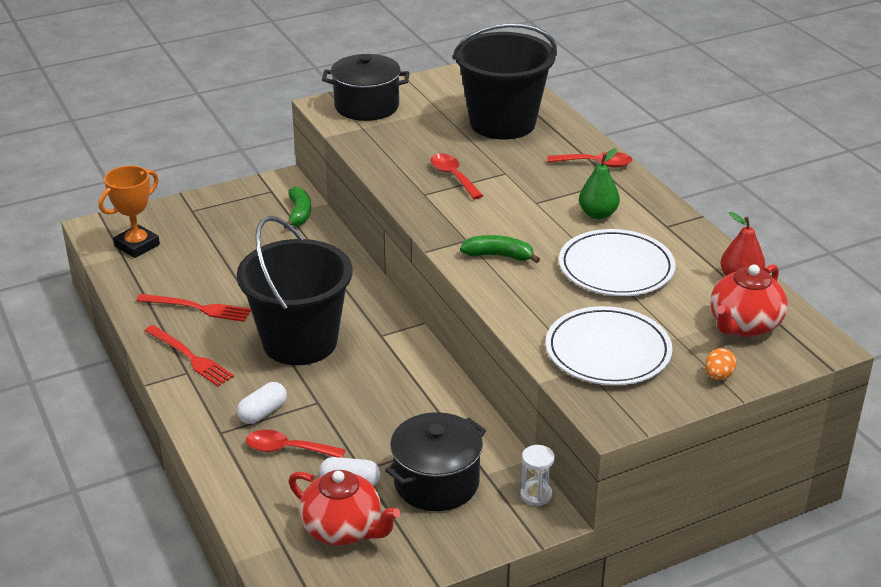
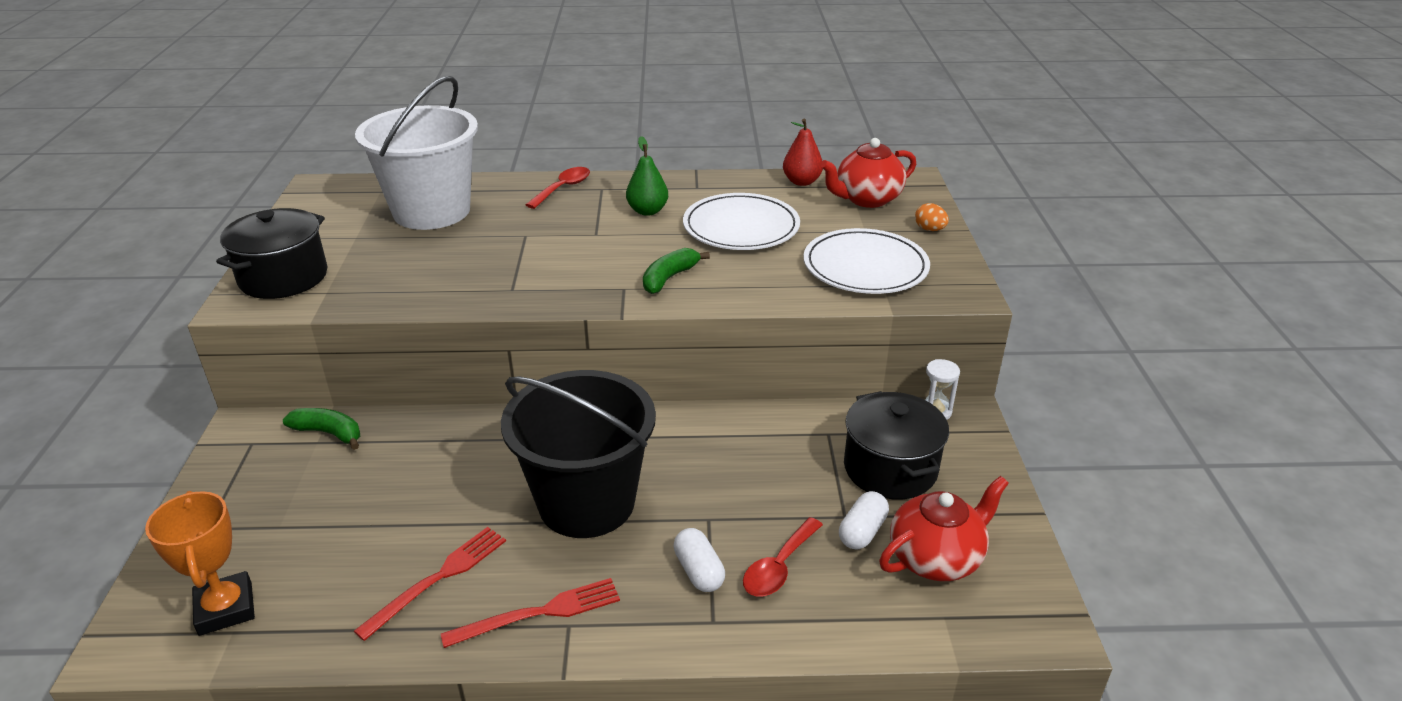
camera: 65 degrees left, 0 degrees up
red spoon [431,153,483,199] -> none
black bucket [453,23,557,140] -> white bucket [355,76,478,230]
red teapot [710,264,788,337] -> red teapot turned 90 degrees clockwise [820,138,916,208]

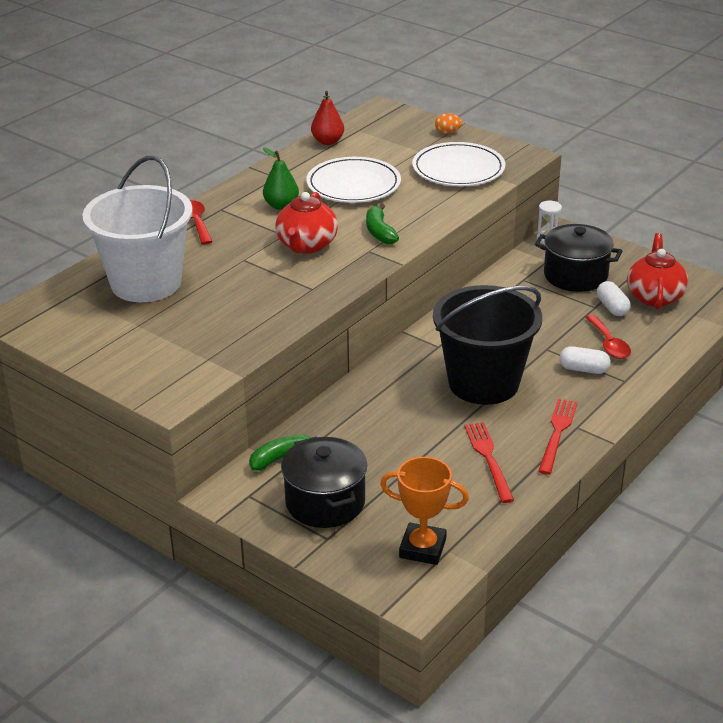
camera: 50 degrees left, 0 degrees up
black pot [216,208,328,299] -> black pot moved to [281,437,367,528]
red teapot [820,138,916,208] -> red teapot moved to [275,192,338,254]

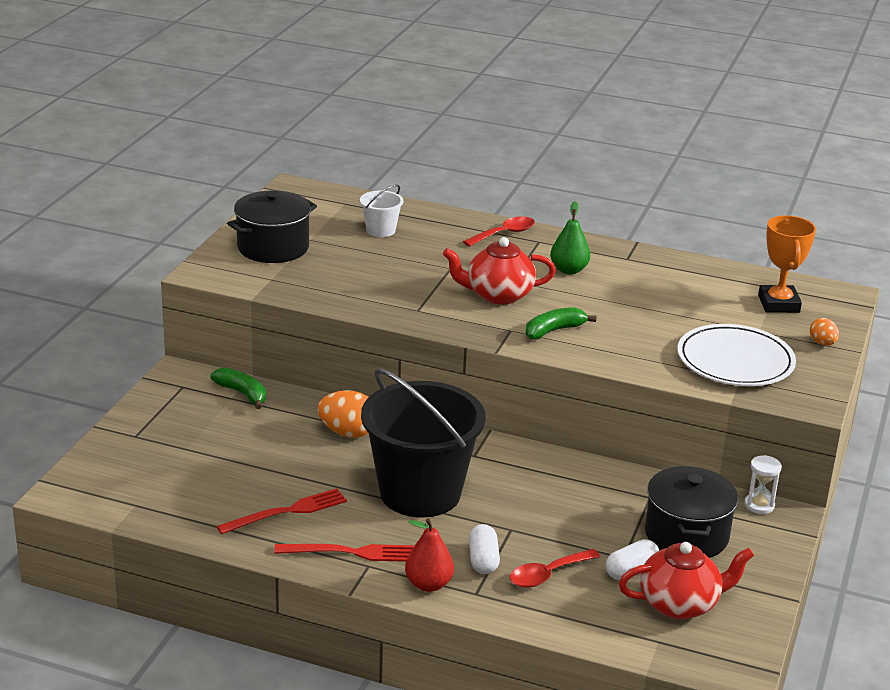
camera: 70 degrees right, 5 degrees down
white bucket [83,156,193,302] -> white bucket [360,184,404,237], size x0.42
black pot [281,437,367,528] -> black pot moved to [227,190,317,263]
white plate [306,157,401,203] -> none
red pear [311,91,344,145] -> red pear moved to [405,518,454,592]
orange trophy [380,457,469,565] -> orange trophy moved to [758,215,816,313]
none -> orange egg [317,390,369,438]

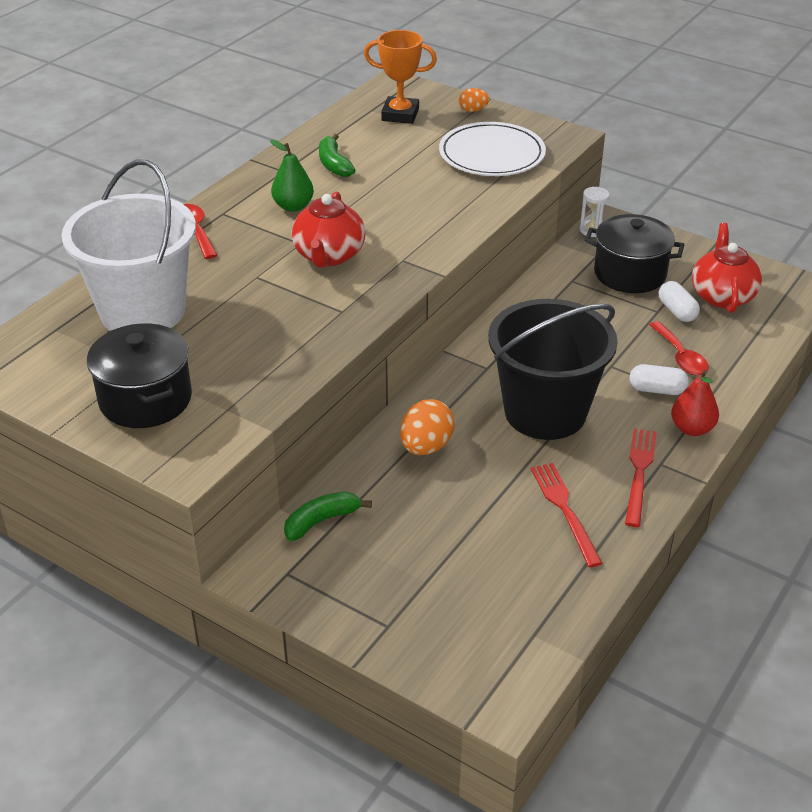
camera: 75 degrees left, 10 degrees up
white bucket [360,184,404,237] -> white bucket [61,160,196,331], size x2.38
green banana [525,307,597,340] -> green banana moved to [319,134,355,177]

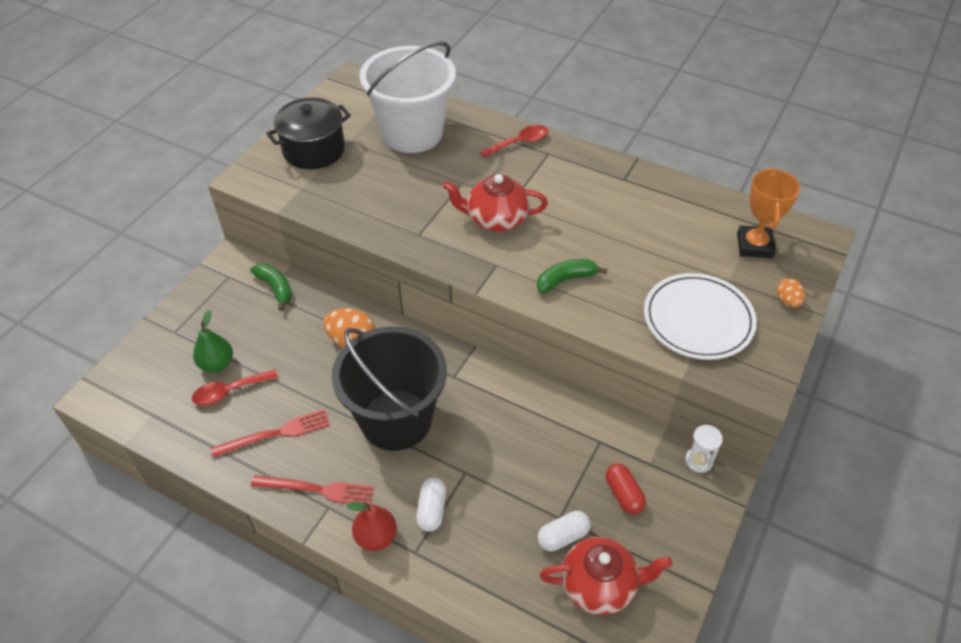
camera: 85 degrees right, 10 degrees up
green pear [270,139,314,212] -> green pear moved to [193,310,233,373]
green banana [319,134,355,177] -> green banana moved to [537,259,607,293]
black pot [585,214,684,293] -> red capsule [605,463,646,514]
red spoon [649,321,709,375] -> red spoon moved to [192,369,278,406]

